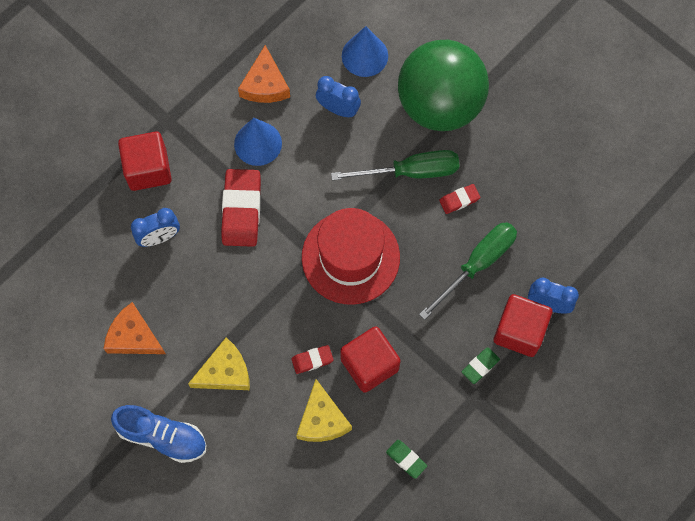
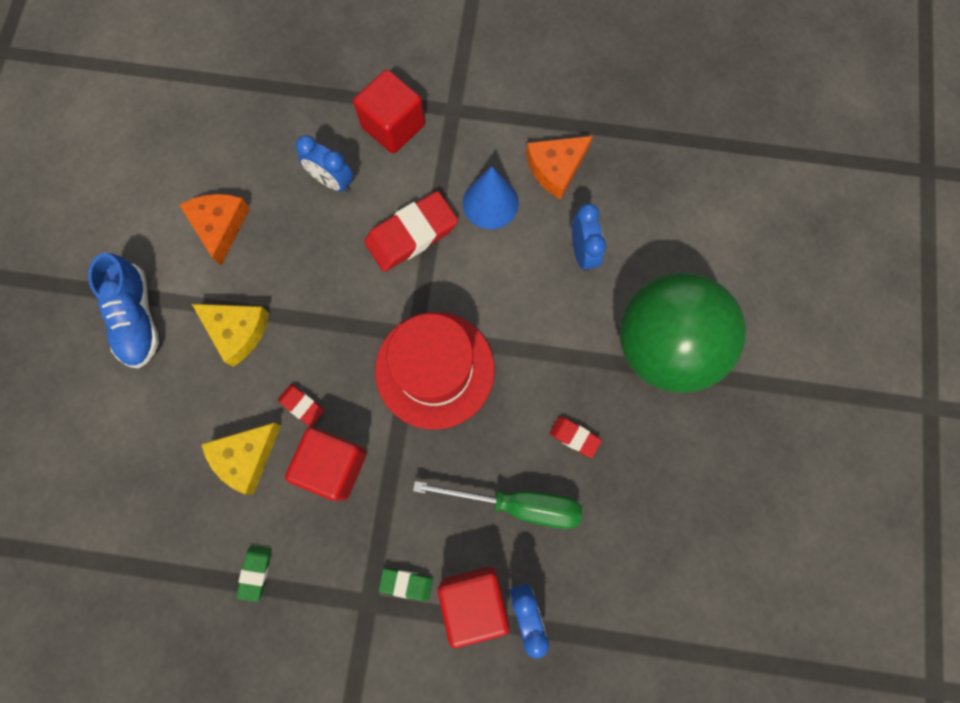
camera: 55 degrees right, 5 degrees up
green screwdriver [331,150,459,180] -> none
blue cone [342,26,388,77] -> none

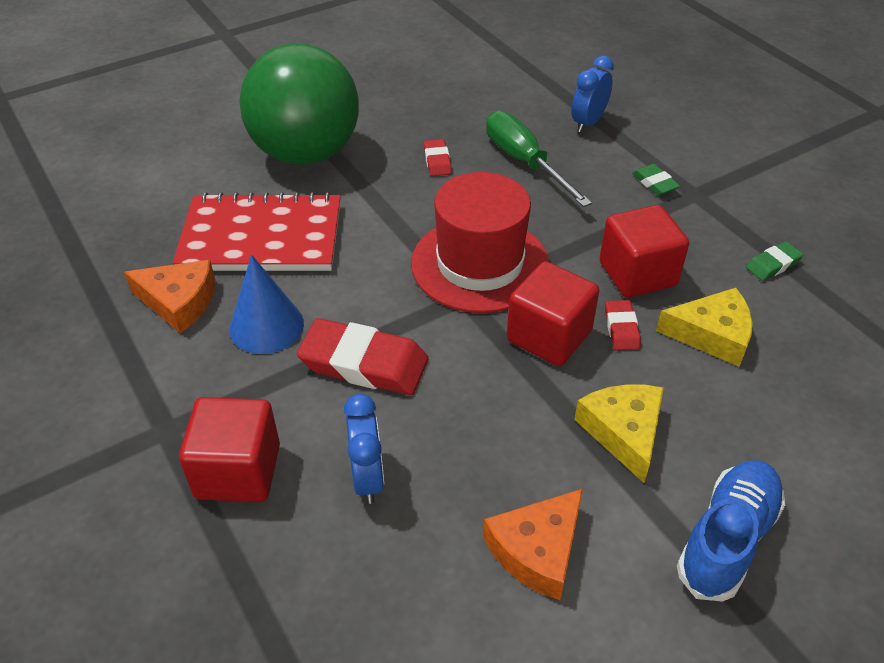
camera: 130 degrees left, 30 degrees down
red cube [438,567,509,648] -> red cube moved to [507,261,599,366]
blue clock [572,203,606,272] -> red notebook [172,192,341,271]

